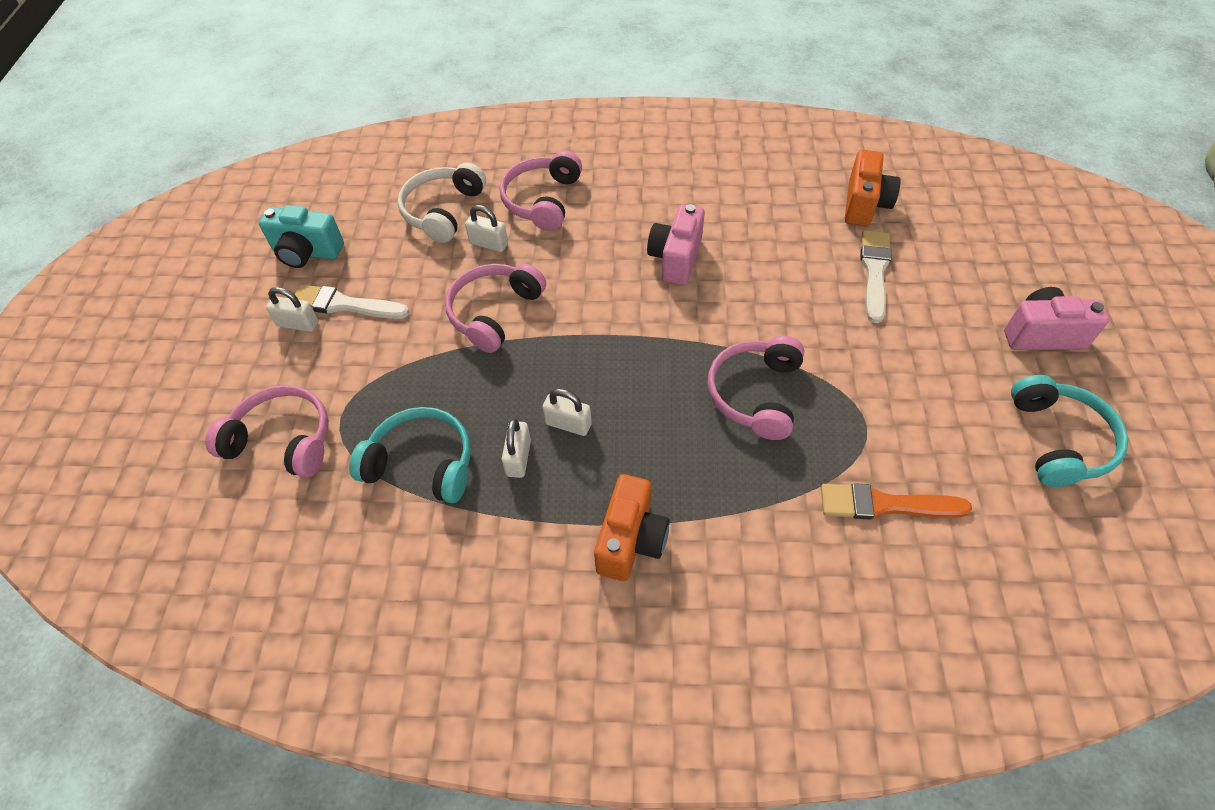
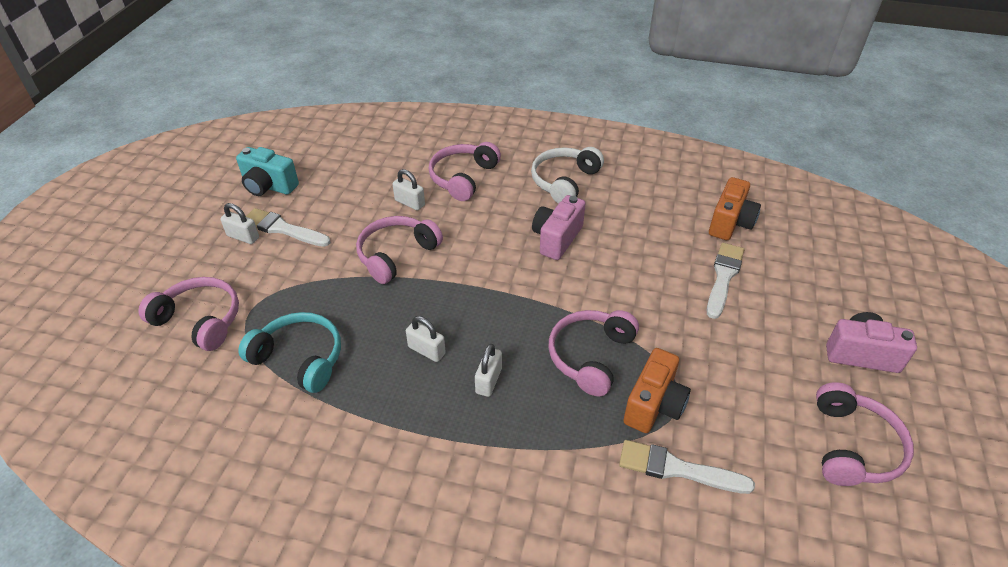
camera: 10 degrees right, 10 degrees down
white headphones [398,162,486,243] -> white headphones moved to [531,147,604,203]
white padlock [502,419,531,478] -> white padlock moved to [475,344,502,397]
orange camera [594,474,670,581] -> orange camera moved to [623,348,691,433]
orange brush [821,483,972,520] -> white brush [619,440,755,494]
turquoise headphones [1011,375,1128,487] -> pink headphones [816,382,914,486]

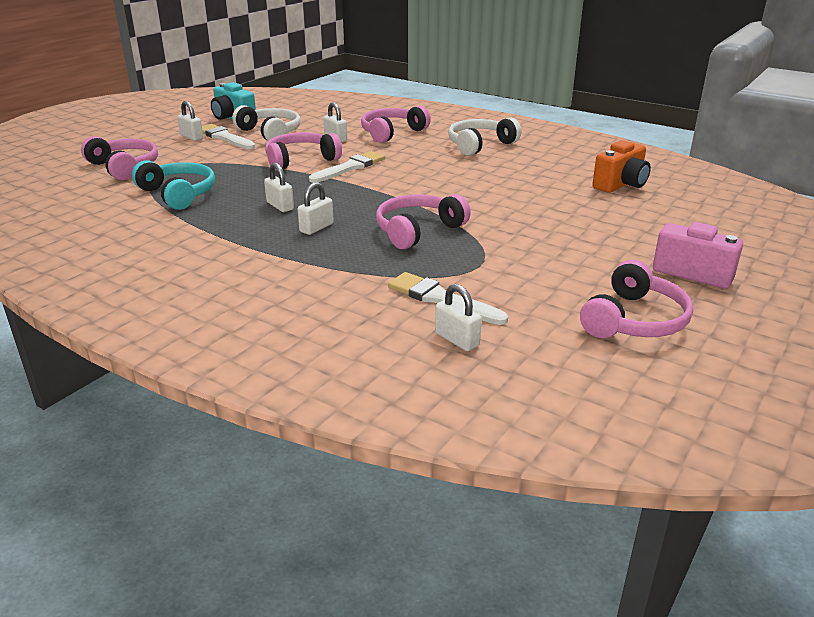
camera: 20 degrees right, 15 degrees down
pink camera [532,195,586,260] -> none
orange camera [623,348,691,433] -> none
white brush [707,243,744,319] -> white brush moved to [309,151,385,183]
none -> white headphones [232,105,301,141]
none -> white padlock [435,284,482,351]

